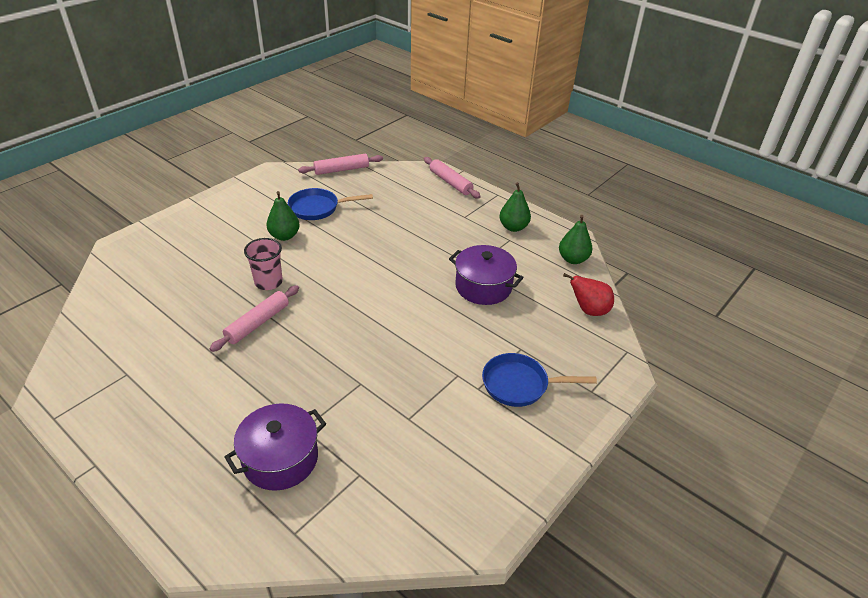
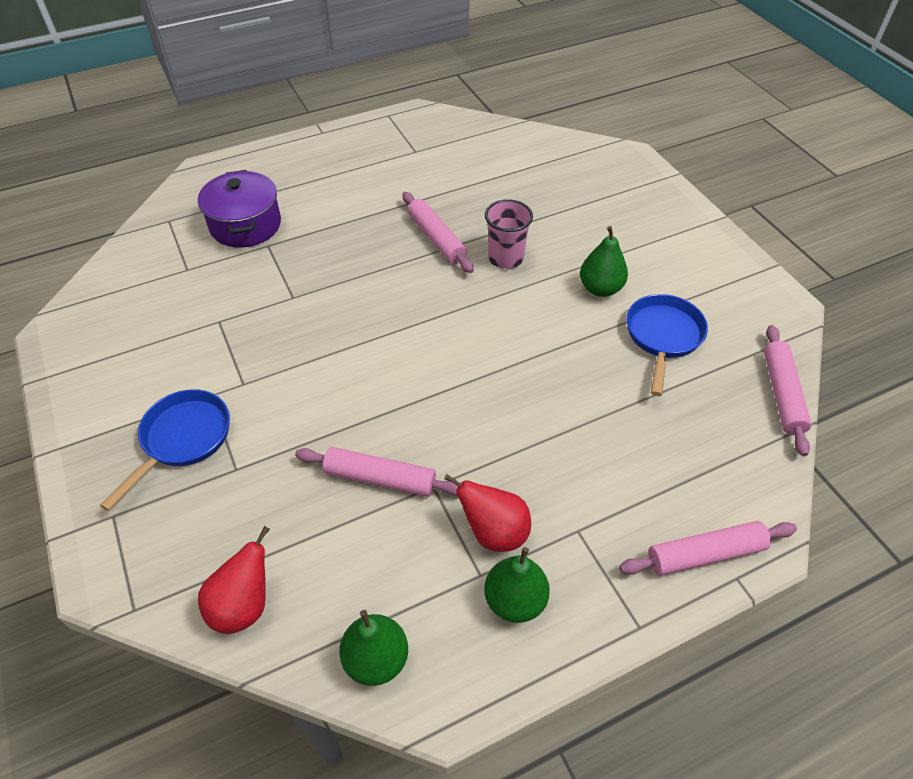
camera: 115 degrees right, 10 degrees up
purple pot [449,245,524,305] -> pink rolling pin [295,447,458,497]
none -> red pear [444,474,531,552]

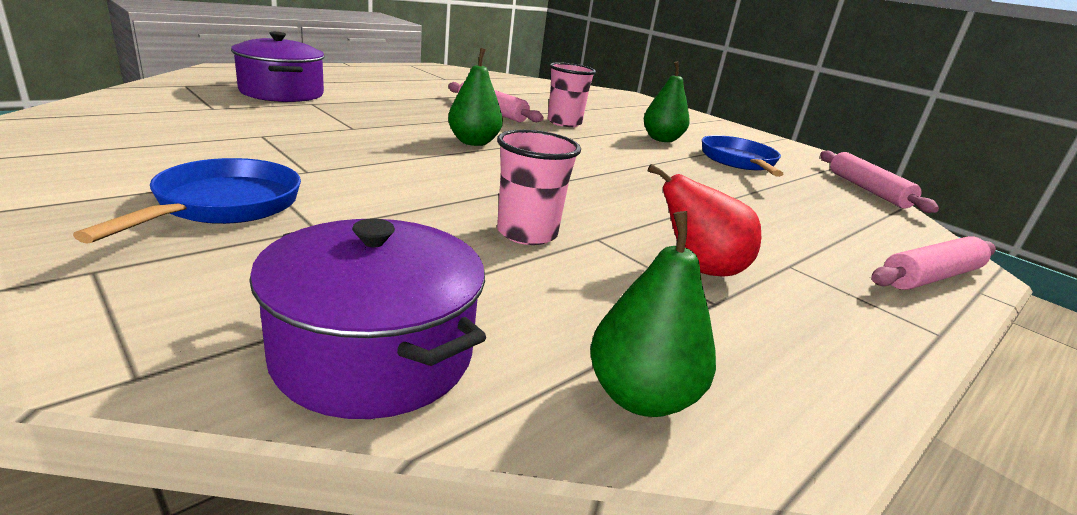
camera: 20 degrees left, 25 degrees down
red pear [198,526,270,634] -> purple pot [249,218,486,419]
pink rolling pin [295,447,458,497] -> pink cup [497,130,581,245]
green pear [484,547,550,623] -> green pear moved to [448,48,503,146]

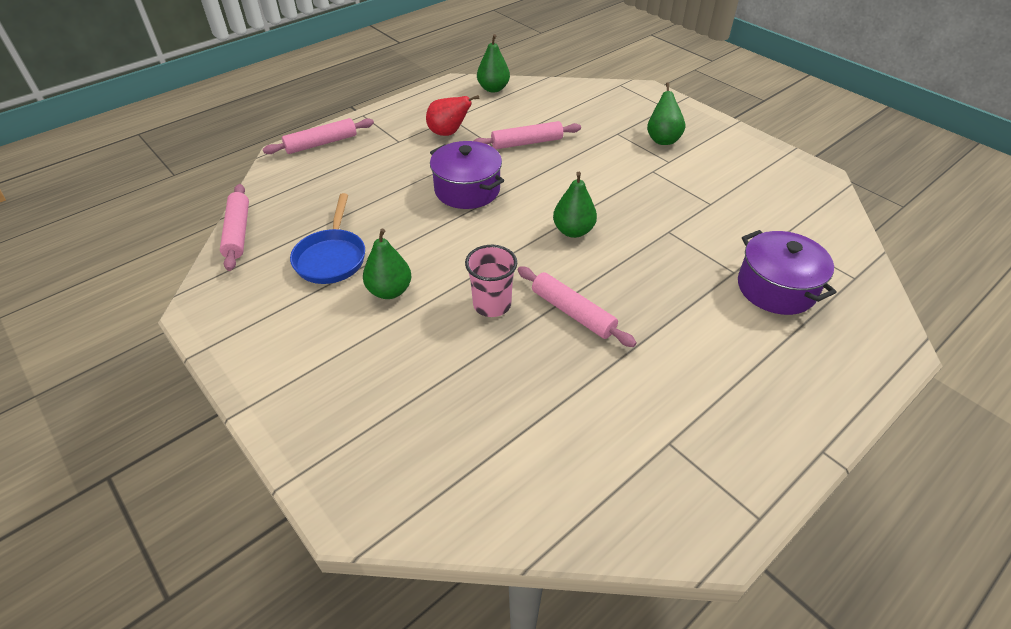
camera: 175 degrees left, 20 degrees up
blue pan [73,158,301,244] -> green pear [647,82,685,145]
purple pot [249,218,486,419] -> purple pot moved to [430,141,504,209]
pink cup [497,130,581,245] -> pink rolling pin [474,121,581,149]

